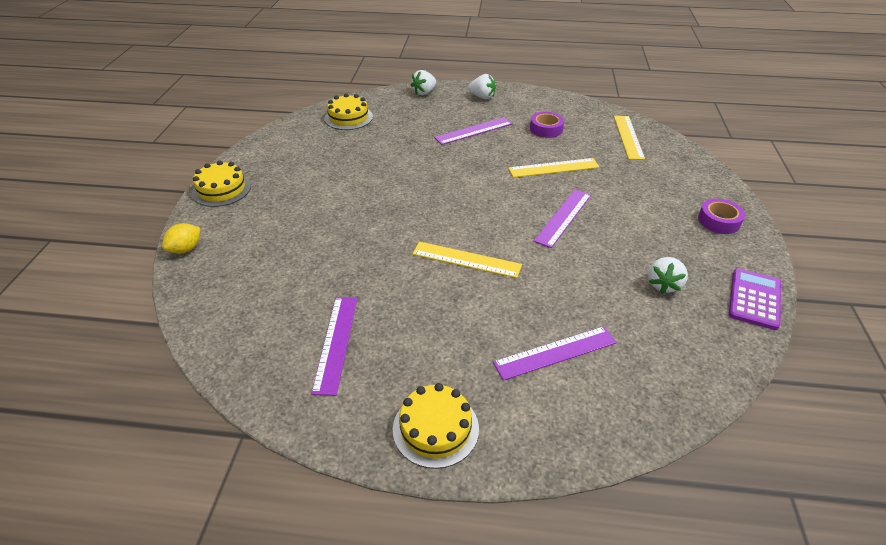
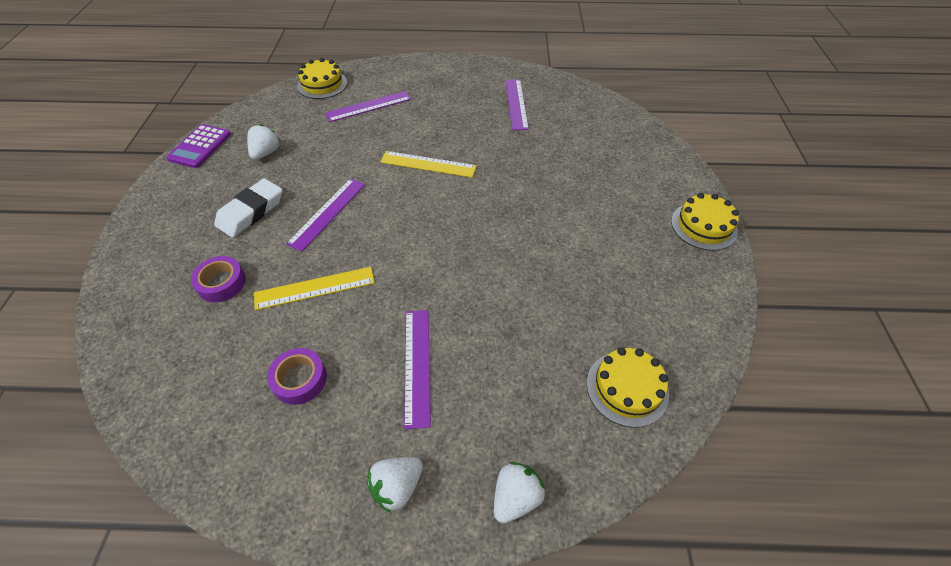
camera: 175 degrees right, 10 degrees up
yellow lemon [162,223,201,254] -> none
yellow cake [393,383,479,469] -> yellow cake moved to [297,58,347,99]
purple ruler [434,117,512,145] -> purple ruler turned 60 degrees counterclockwise [404,310,431,429]
white strawberry [468,74,496,99] -> white strawberry turned 60 degrees counterclockwise [367,457,423,513]
yellow ruler [614,116,645,160] -> none
purple tape [698,199,745,234] -> purple tape moved to [191,256,246,303]
none -> white eraser [214,178,282,238]

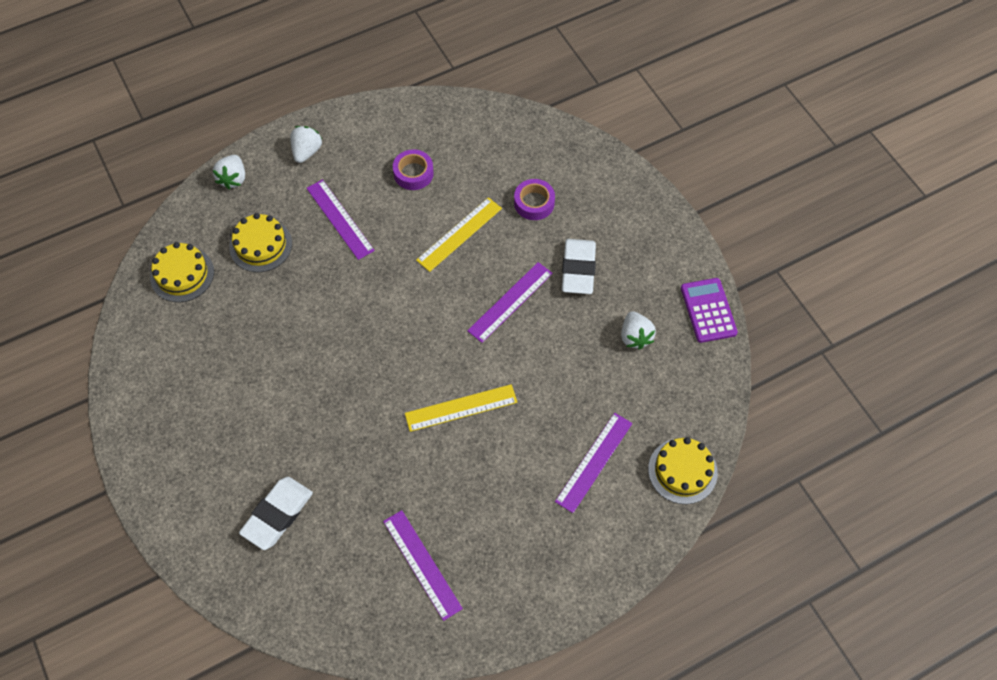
camera: 150 degrees right, 10 degrees up
purple ruler [286,178,365,252] -> purple ruler turned 45 degrees clockwise [467,262,553,343]
yellow cake [671,193,739,251] -> yellow cake moved to [229,213,292,272]
none -> white eraser [239,477,313,550]

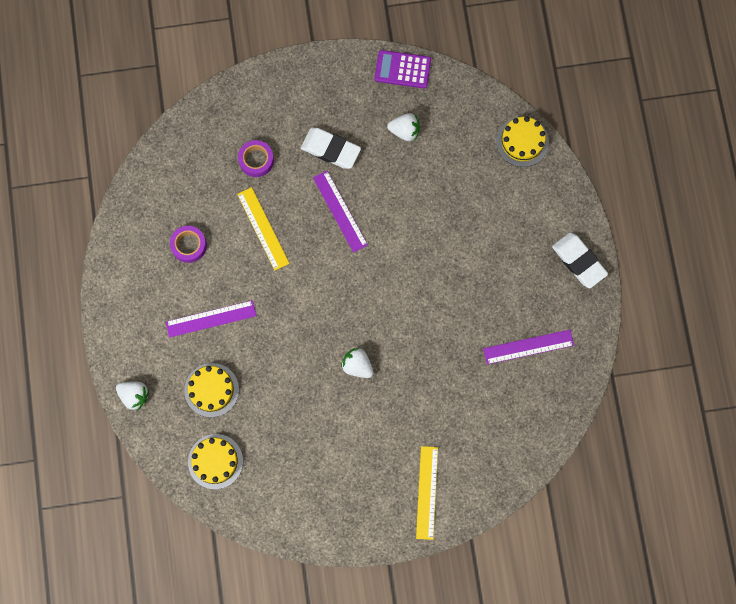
camera: 70 degrees left, 15 degrees up
white eraser [239,477,313,550] -> white eraser moved to [552,232,608,288]
white strawberry [290,126,322,163] -> white strawberry moved to [341,348,373,378]
yellow ruler [405,384,518,432] -> yellow ruler moved to [416,446,438,540]
purple ruler [555,413,632,513] -> none

